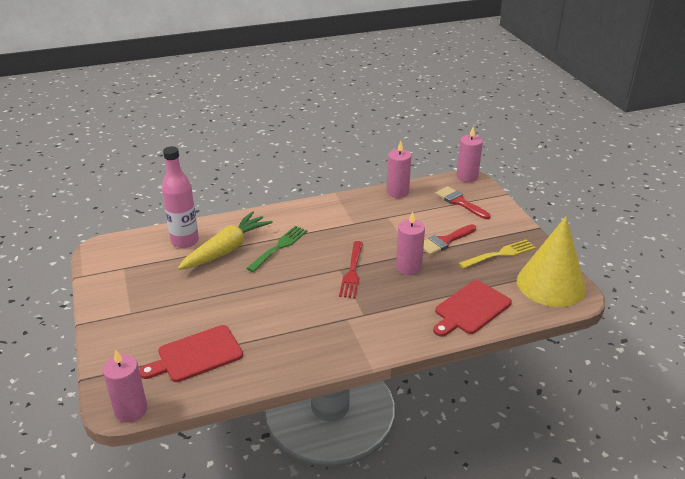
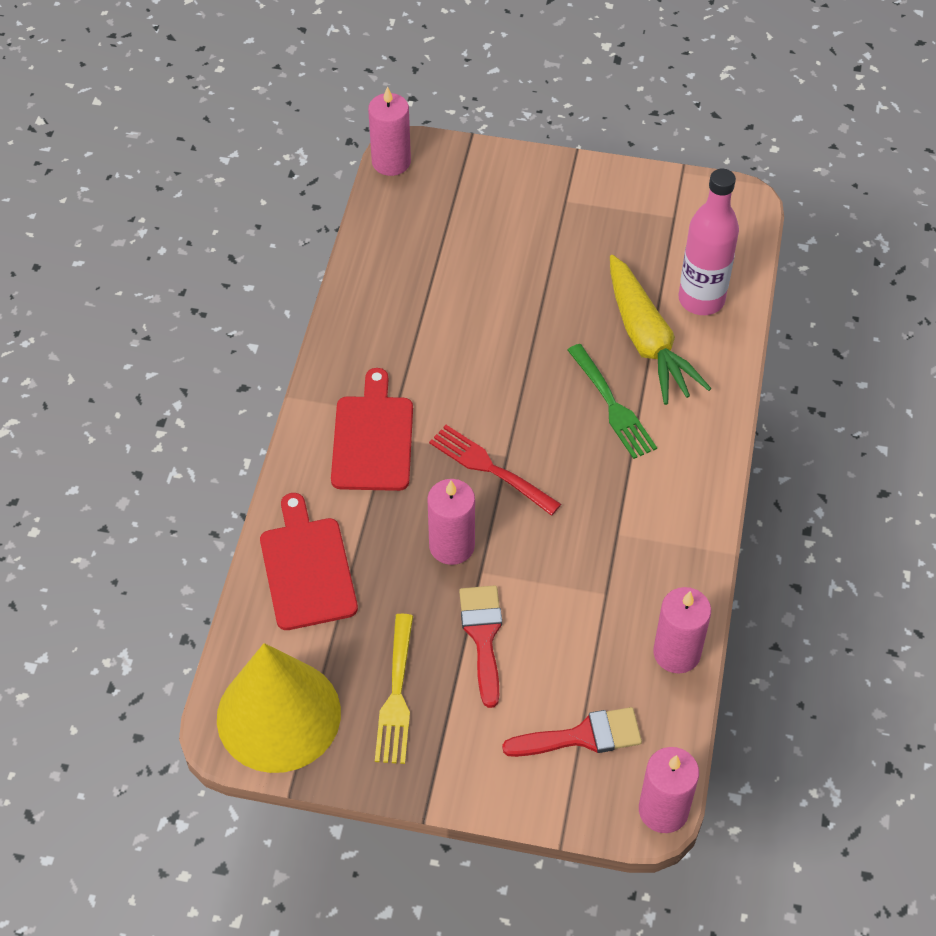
camera: 120 degrees right, 20 degrees up
red cutting board [139,325,243,382] -> red cutting board moved to [331,368,413,491]

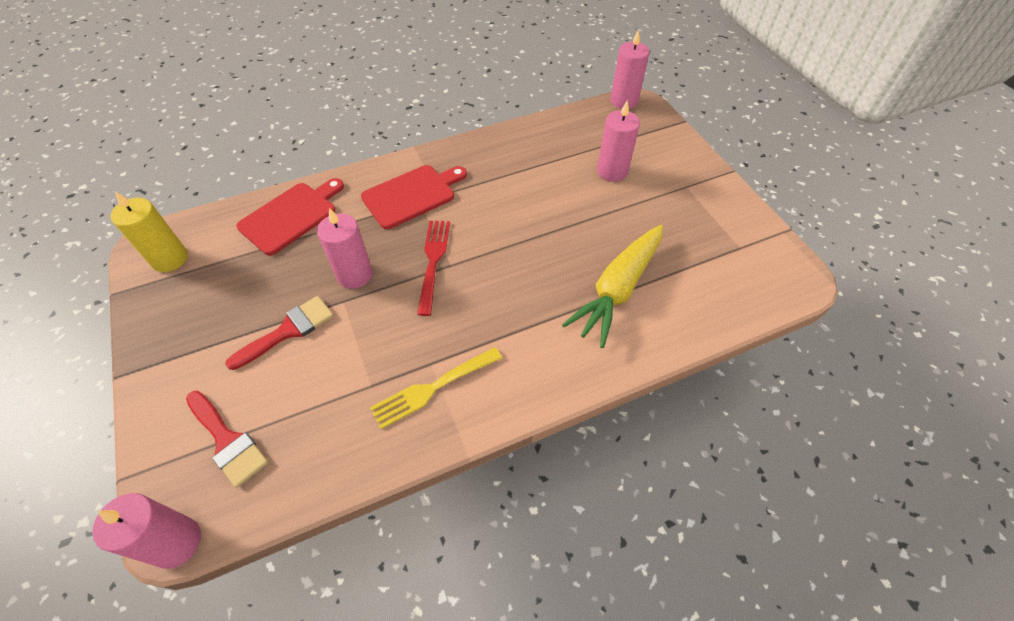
camera: 55 degrees right, 0 degrees up
yellow cone [217,643,341,773] -> yellow candle [111,191,188,272]
yellow fork [375,614,413,764] -> yellow fork moved to [370,347,502,429]
green fork [567,344,657,459] -> none
pink candle [653,587,711,673] -> pink candle moved to [597,100,640,182]
pink bottle [679,169,739,315] -> none

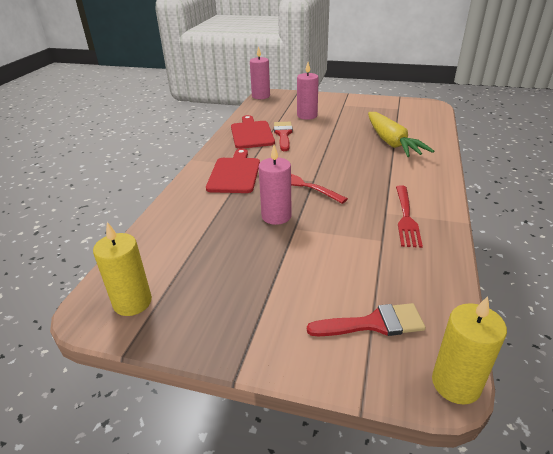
camera: 50 degrees left, 20 degrees down
pink candle [92,493,201,569] -> yellow candle [432,296,507,405]
red brush [225,296,334,370] -> red brush moved to [274,122,293,151]
red cutting board [236,178,344,255] -> red cutting board moved to [231,115,275,149]
yellow fork [370,347,502,429] -> red fork [396,185,423,248]

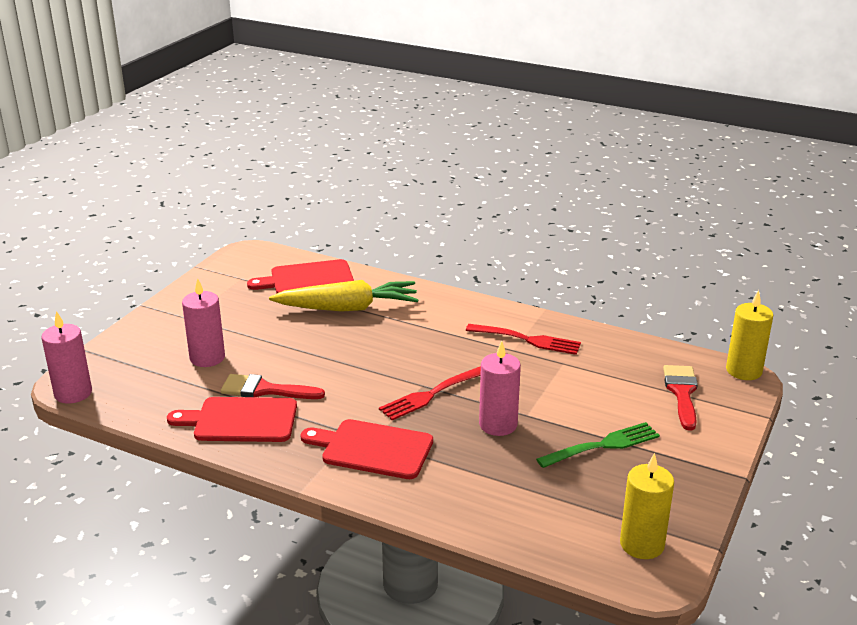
camera: 80 degrees left, 5 degrees down
none -> red cutting board [247,259,354,294]
none -> green fork [536,422,660,468]

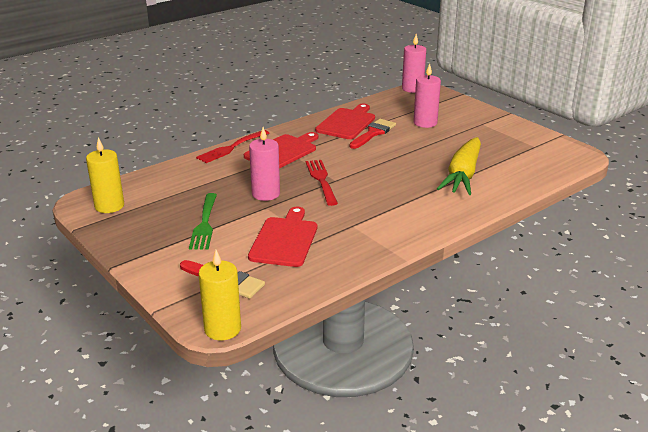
camera: 115 degrees right, 0 degrees up
red cutting board [247,259,354,294] -> red cutting board moved to [248,207,317,267]
red fork [466,324,581,355] -> red fork moved to [196,130,269,163]

